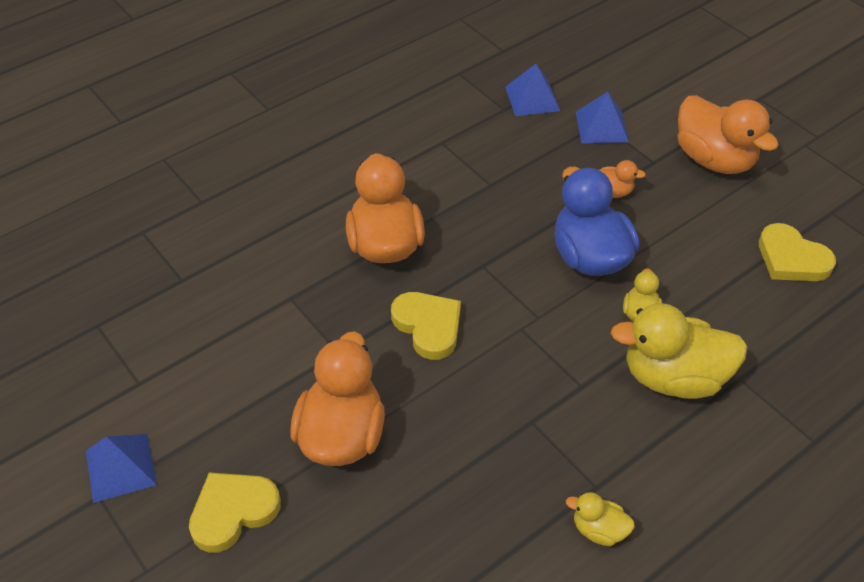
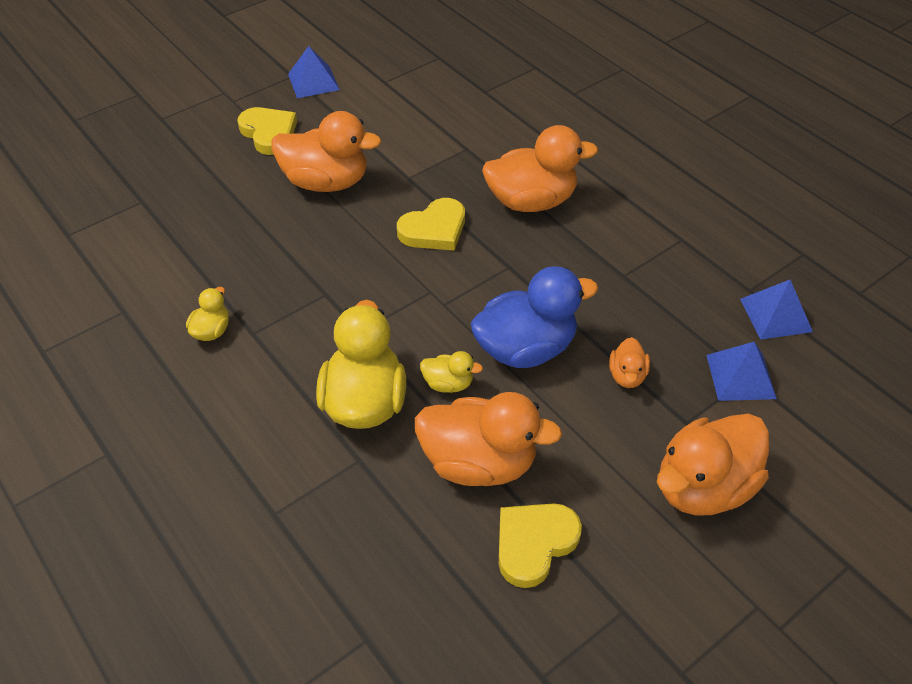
camera: 90 degrees right, 0 degrees up
none -> orange duck [415,392,562,486]

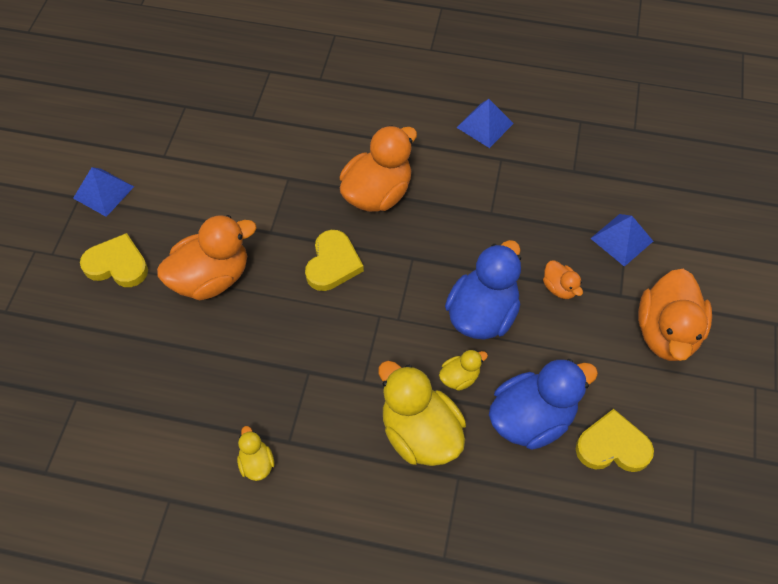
camera: 40 degrees left, 10 degrees up
orange duck [415,392,562,486] -> blue duck [489,359,598,450]
yellow heart [499,503,582,588] -> yellow heart turned 90 degrees clockwise [576,409,654,472]
blue pyramid [740,280,813,340] -> blue pyramid moved to [456,99,514,148]

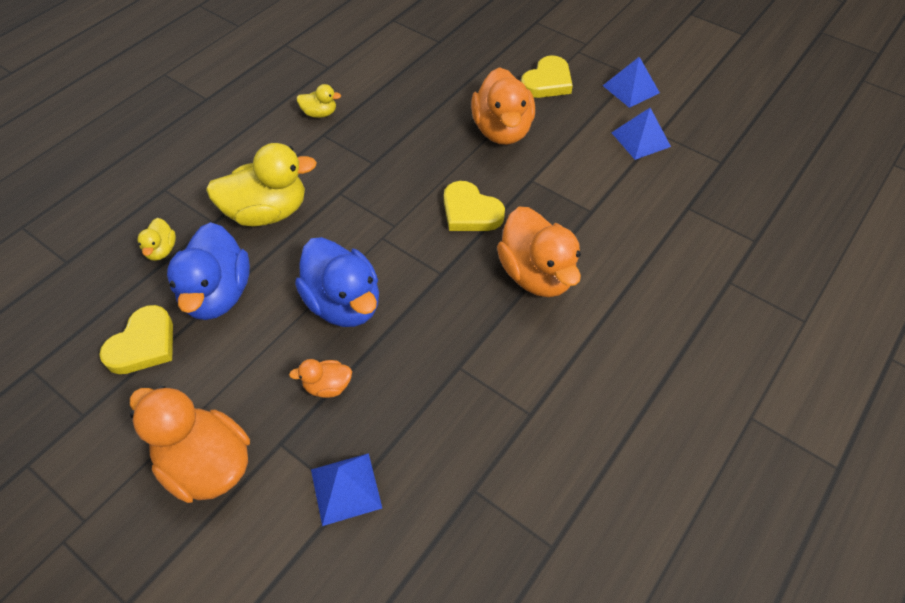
camera: 115 degrees right, 5 degrees down
yellow duck [439,350,488,391] -> yellow duck moved to [138,218,176,261]
blue pyramid [456,99,514,148] -> blue pyramid moved to [611,108,671,160]

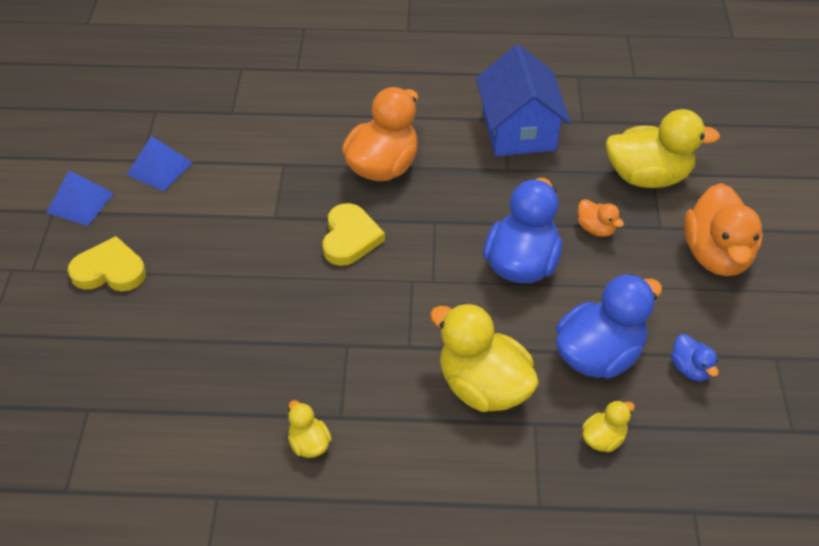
camera: 125 degrees left, 5 degrees down
yellow heart [99,305,173,374] -> blue duck [671,334,719,381]
blue pyramid [311,453,382,526] -> yellow duck [606,109,720,188]
orange duck [471,67,535,145] -> none
none -> blue house [476,45,571,156]

